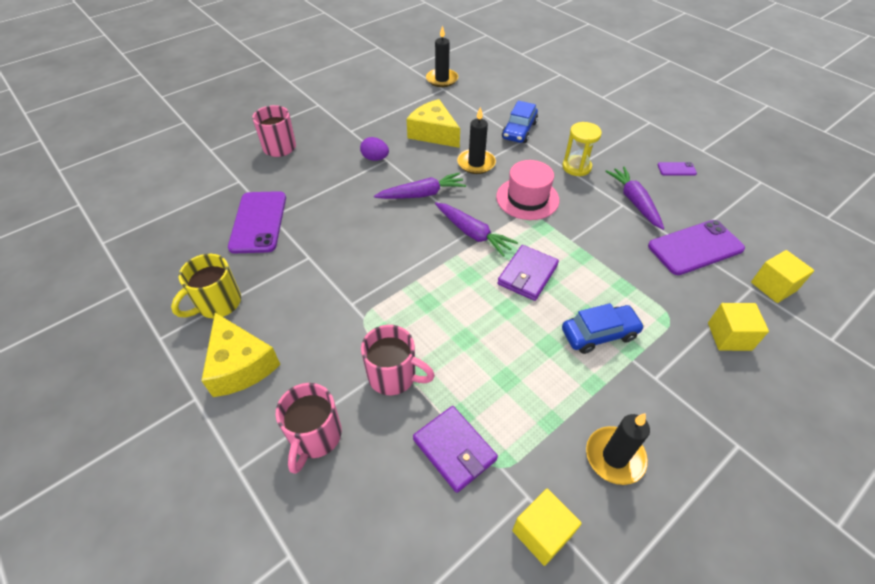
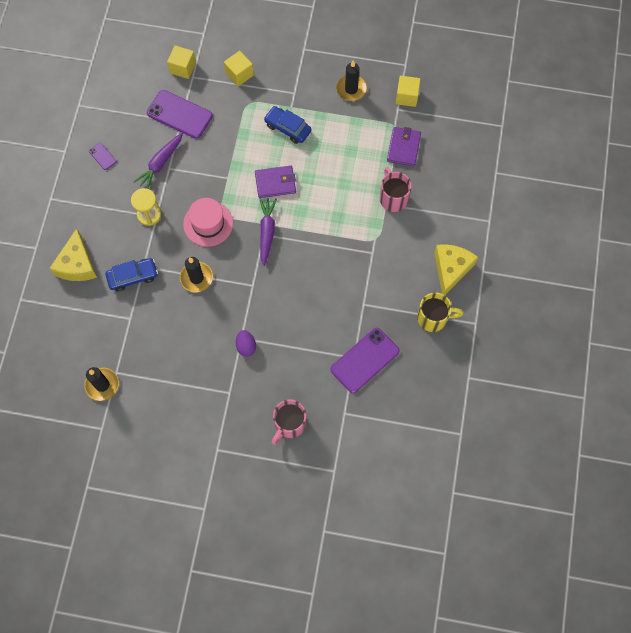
camera: 130 degrees left, 20 degrees up
pink mug [275,383,342,474] -> none
purple carrot [374,173,466,199] -> none
yellow cheese [407,99,460,148] -> yellow cheese moved to [49,228,97,281]

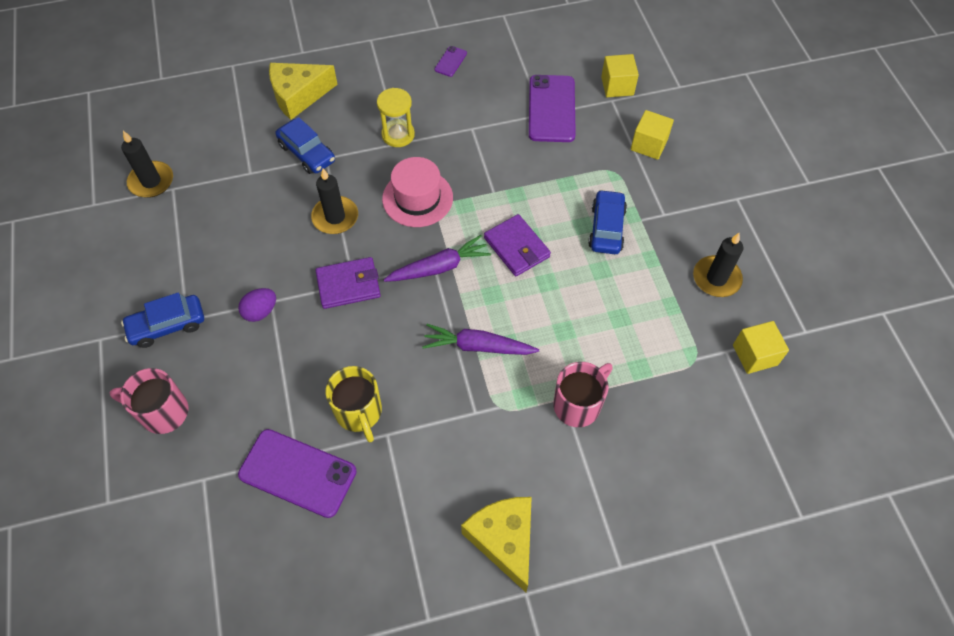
camera: 65 degrees right, 10 degrees down
purple carrot [134,133,183,189] -> purple carrot moved to [422,324,539,355]
purple wallet [387,127,421,166] -> purple wallet moved to [315,257,381,309]
yellow mug [417,292,463,332] -> yellow mug moved to [326,366,382,443]
yellow cheese [434,244,478,295] -> yellow cheese turned 105 degrees counterclockwise [461,497,532,592]
none -> blue car [121,292,204,348]

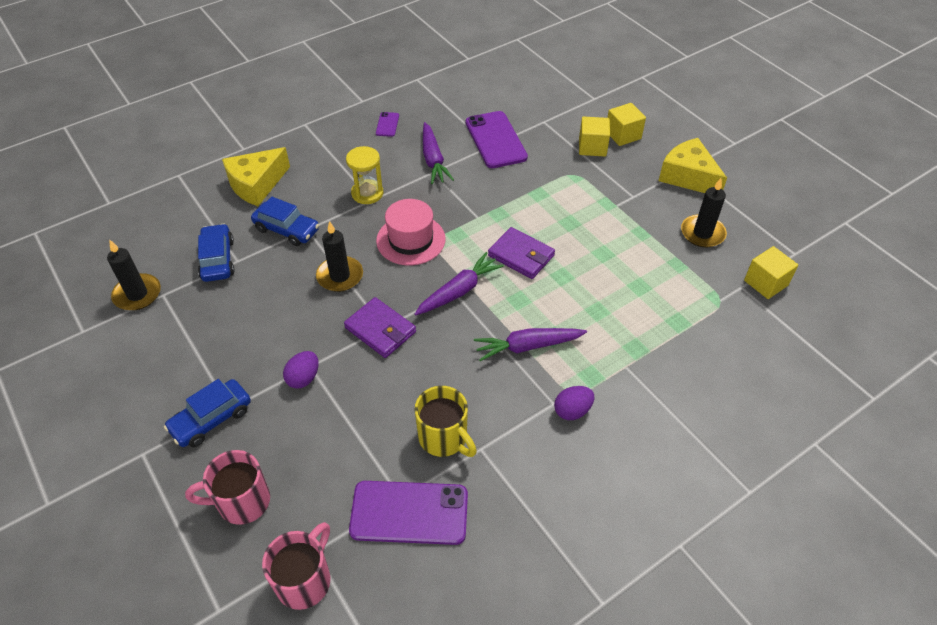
camera: 20 degrees left, 10 degrees down
purple wallet [315,257,381,309] -> purple wallet turned 75 degrees clockwise [344,297,416,358]
yellow cheese [461,497,532,592] -> yellow cheese moved to [659,138,727,193]
pink mug [553,362,613,427] -> pink mug moved to [262,522,330,610]
blue car [588,189,627,254] -> blue car moved to [198,224,235,282]
yellow cube [601,54,639,97] -> yellow cube moved to [607,103,646,146]
none -> purple carrot [423,122,454,184]
none -> purple egg [554,386,594,420]

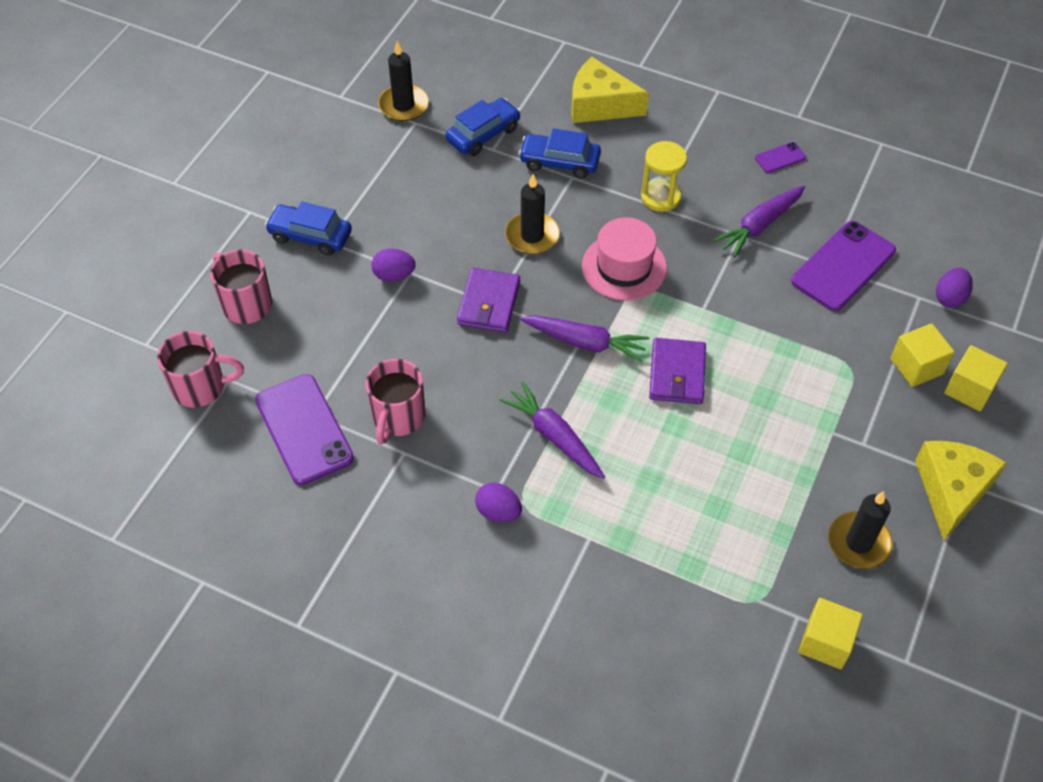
camera: 60 degrees right, 5 degrees up
blue car [251,197,319,246] -> blue car turned 105 degrees clockwise [519,128,601,178]
yellow mug [415,386,477,457] -> pink mug [366,359,425,445]
none -> purple egg [936,268,973,308]

